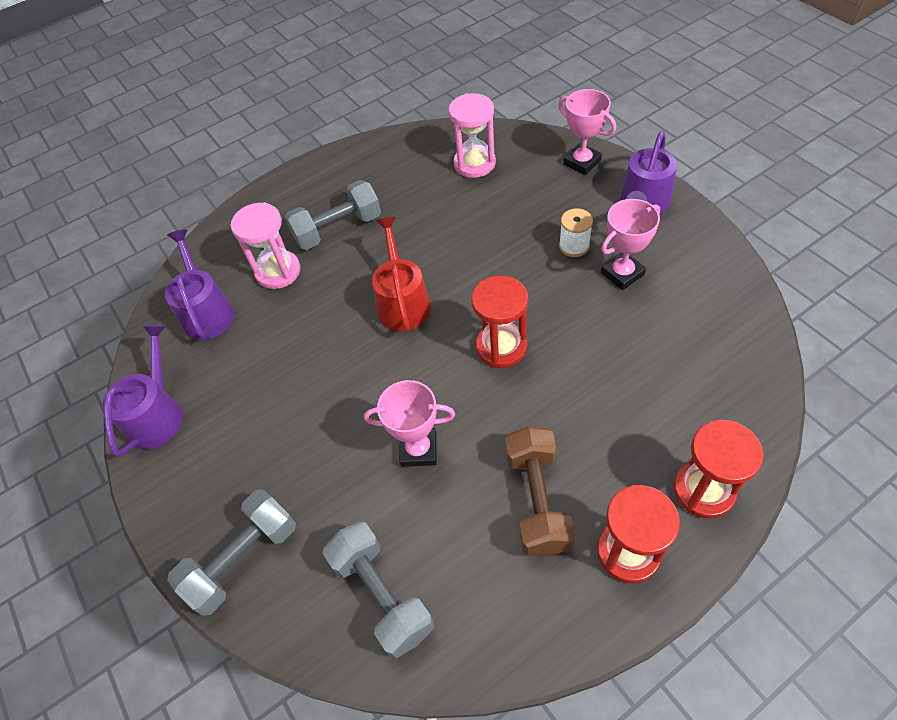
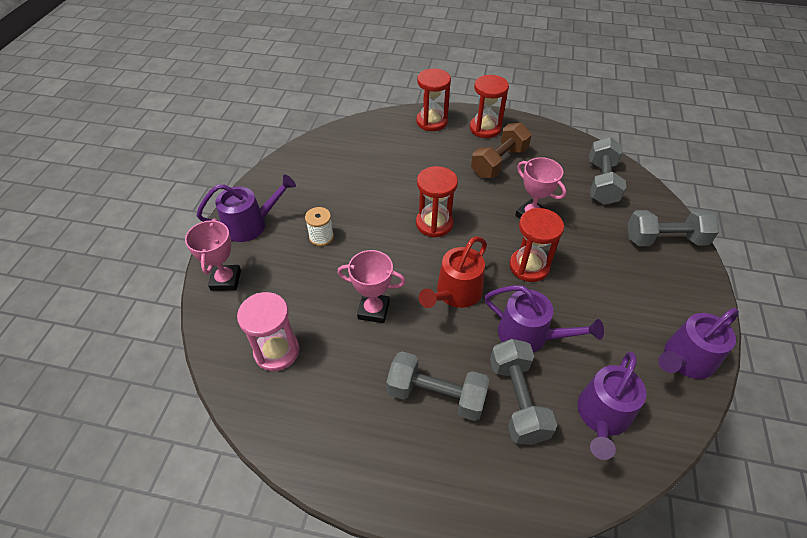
camera: 140 degrees left, 5 degrees down
pink hourglass [230,202,300,289] -> grey dumbbell [490,339,557,445]
pink trophy [601,199,660,290] -> pink trophy moved to [337,250,406,323]
none -> purple watering can [484,285,604,353]
none -> red hourglass [509,208,564,282]

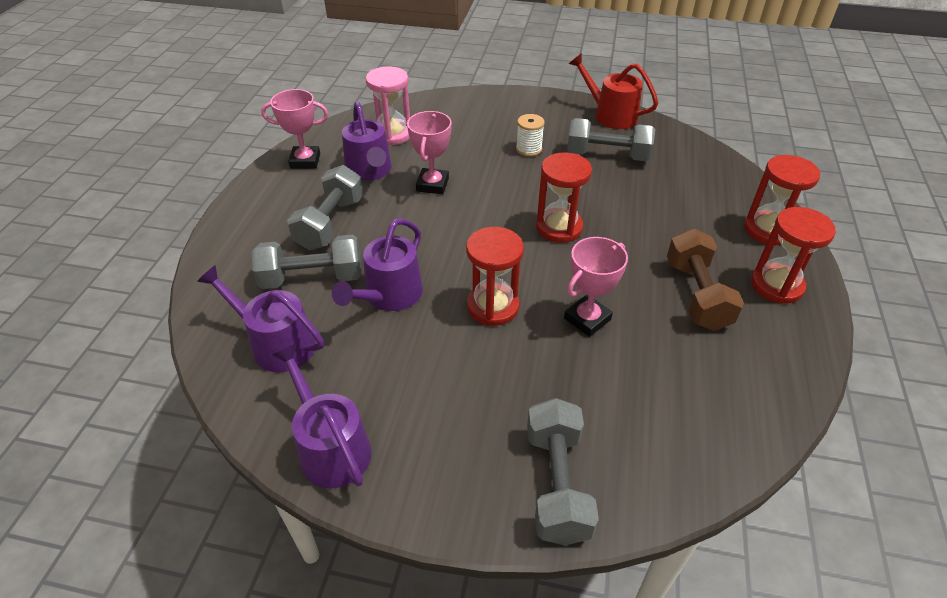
camera: 90 degrees right, 5 degrees down
pink trophy [185,219,241,291] -> pink trophy moved to [261,89,328,169]
purple watering can [197,175,296,242] -> purple watering can moved to [342,101,392,181]
red watering can [419,236,487,308] -> red watering can moved to [569,53,659,129]
brown dumbbell [471,123,532,178] -> brown dumbbell turned 45 degrees clockwise [667,229,744,331]
grey dumbbell [589,137,626,205] -> grey dumbbell moved to [567,118,655,161]

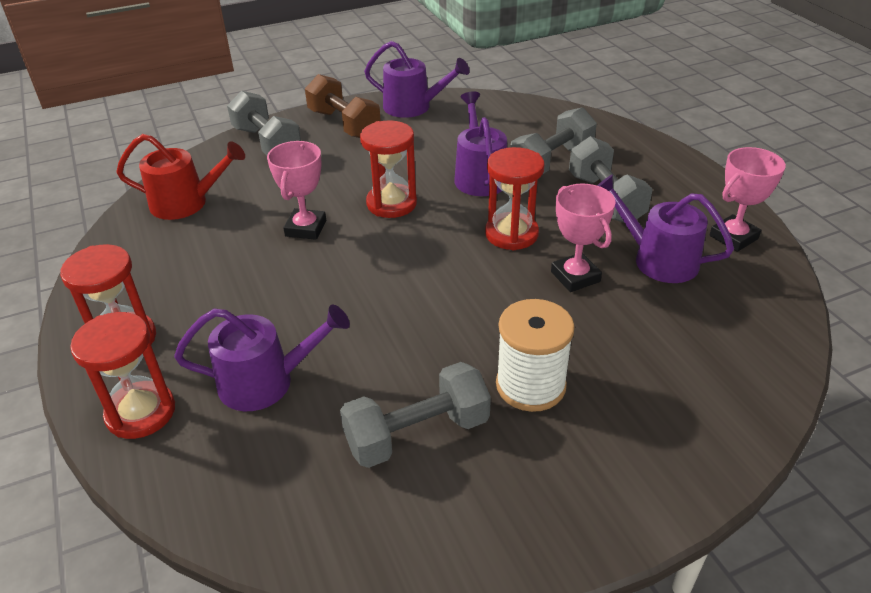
camera: 145 degrees right, 5 degrees down
purple watering can [197,265,324,372] -> purple watering can moved to [174,305,350,411]
pink hourglass [366,67,410,145] -> none
white spool [516,114,545,157] -> white spool [496,299,575,412], size x1.63
red hourglass [536,153,592,243] -> red hourglass moved to [485,147,545,250]
red watering can [569,53,659,129] -> red watering can moved to [116,134,245,220]
brown dumbbell [667,229,744,331] -> brown dumbbell moved to [305,74,381,138]

